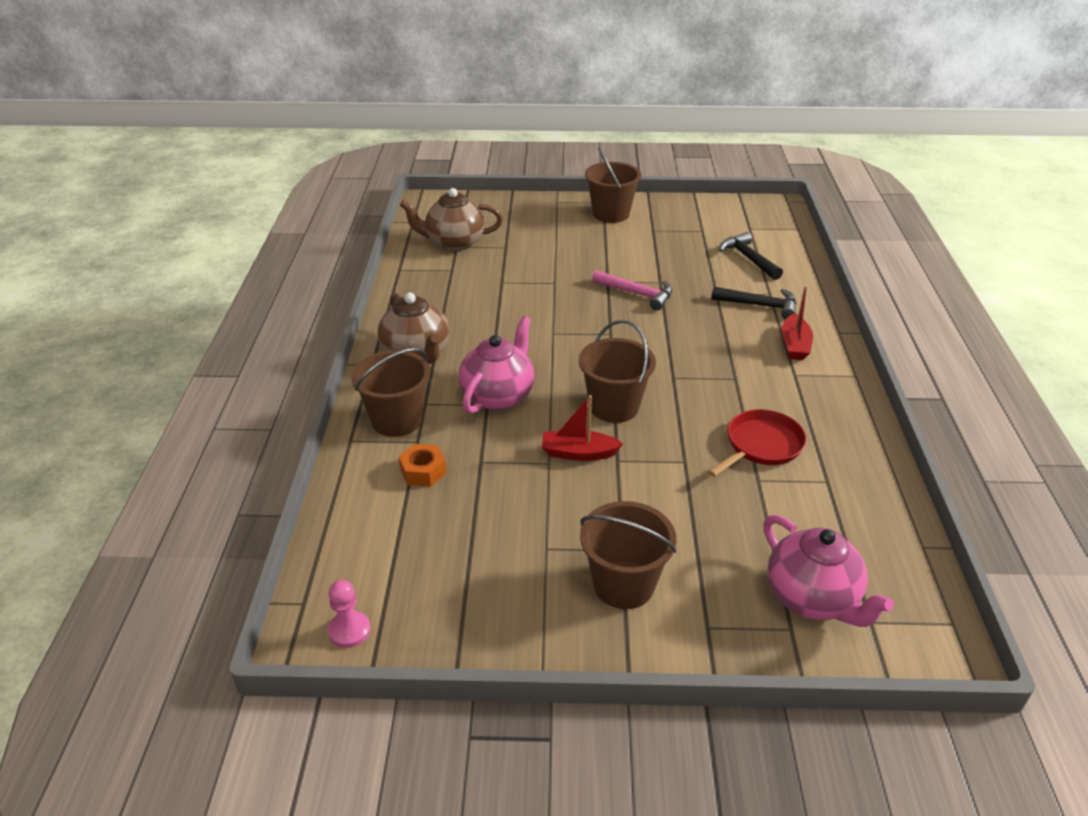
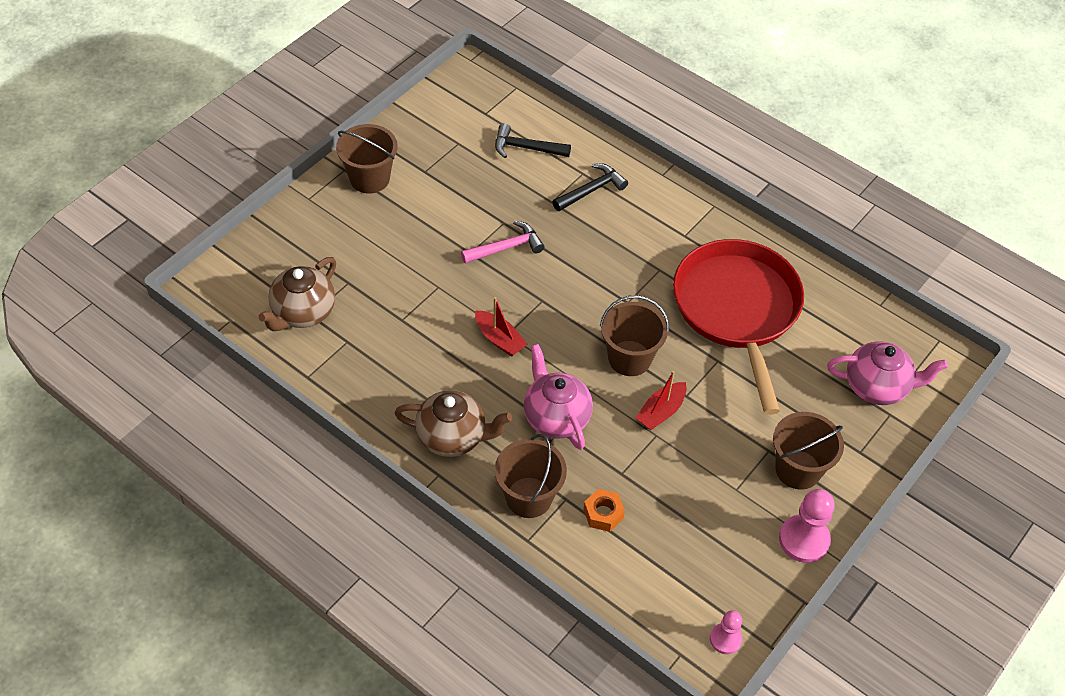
camera: 55 degrees left, 15 degrees up
red pan [708,409,806,477] -> red pan [673,239,804,415], size x2.08
red boat [782,286,813,360] -> red boat moved to [475,297,528,357]
none -> pink pawn [779,489,835,563]

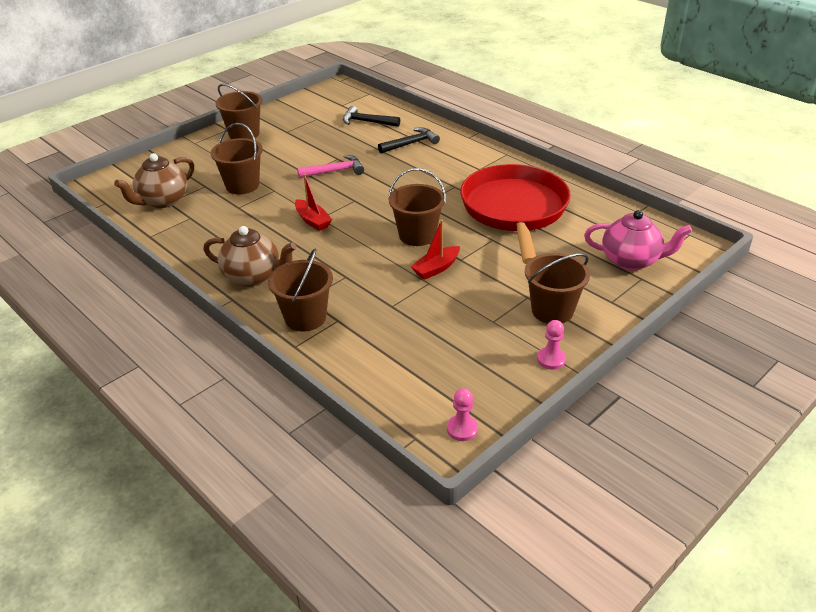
camera: 10 degrees right, 15 degrees down
pink teapot [524,344,593,450] -> none
orange nut [583,489,625,532] -> none
pink pawn [779,489,835,563] -> pink pawn [537,320,566,370], size x0.60
none -> brown bucket [211,123,263,194]

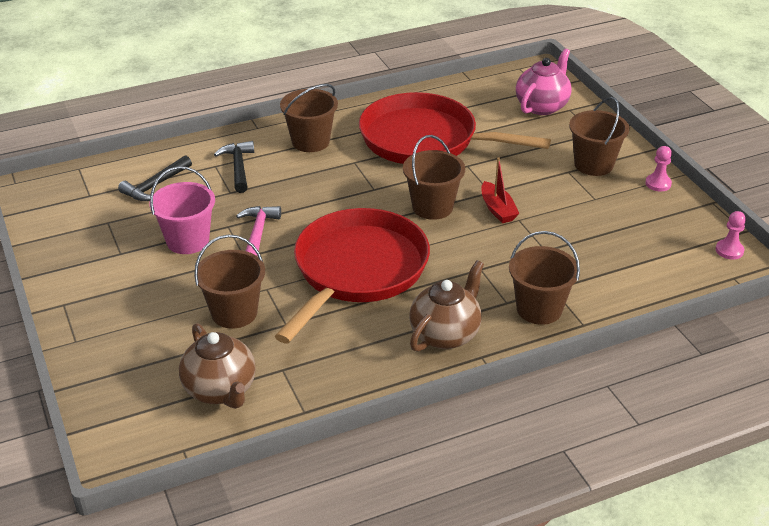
camera: 70 degrees left, 0 degrees up
brown bucket [215,84,262,139] -> brown bucket moved to [280,84,338,152]
red boat [295,174,332,231] -> red pan [275,208,430,344]
none -> pink bucket [149,166,215,254]

